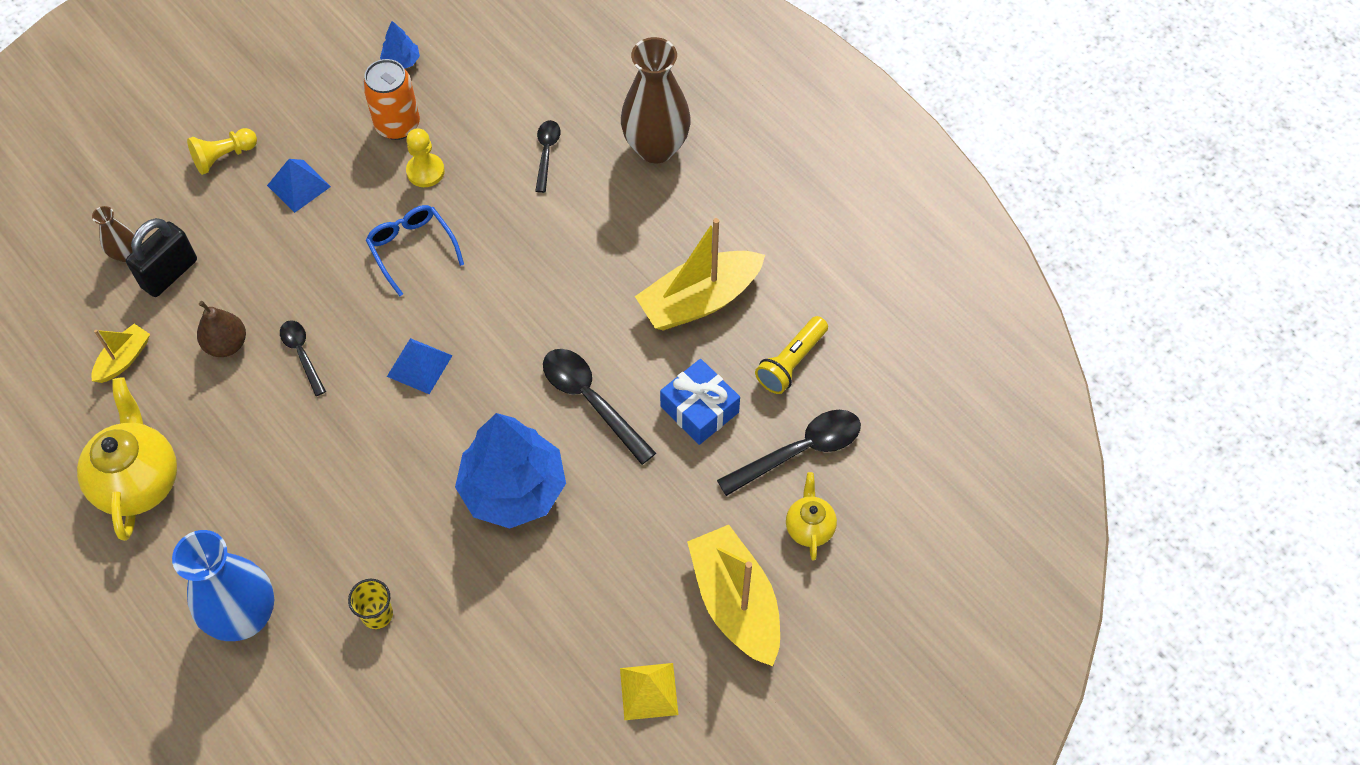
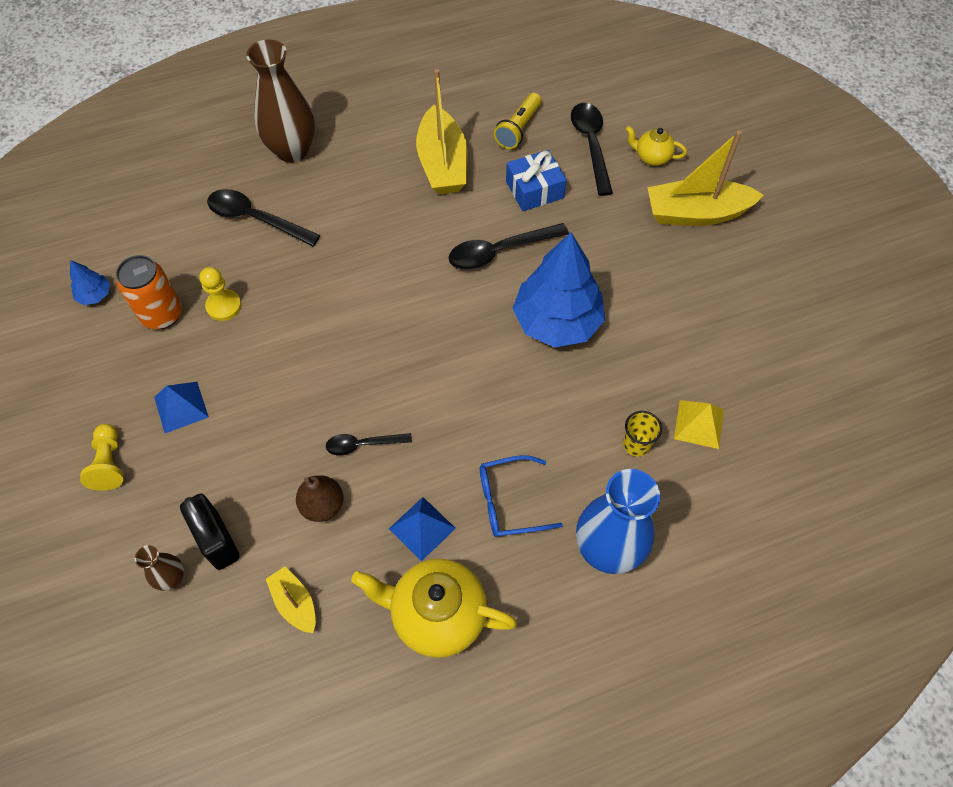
camera: 70 degrees left, 0 degrees up
blue glasses [366,205,464,296] -> blue glasses moved to [480,455,563,537]
blue pyramid [387,338,453,394] -> blue pyramid moved to [389,497,456,561]
black spoon [535,120,560,193] -> black spoon [207,189,320,246], size x1.67
yellow pyramid [620,663,678,720] -> yellow pyramid moved to [674,400,724,449]
yellow flashlight [755,316,828,394] -> yellow flashlight turned 60 degrees clockwise [494,93,541,149]

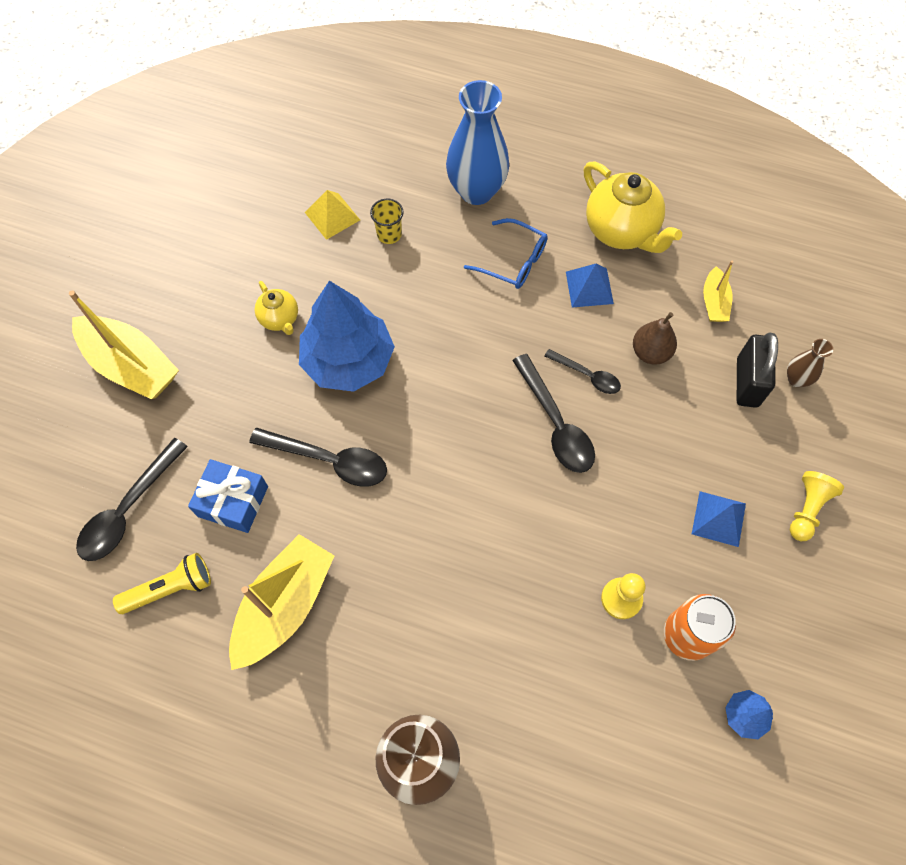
camera: 140 degrees left, 5 degrees up
black spoon [207,189,320,246] -> black spoon moved to [512,354,595,473]
yellow teapot [626,126,687,166] -> yellow teapot moved to [255,281,298,335]

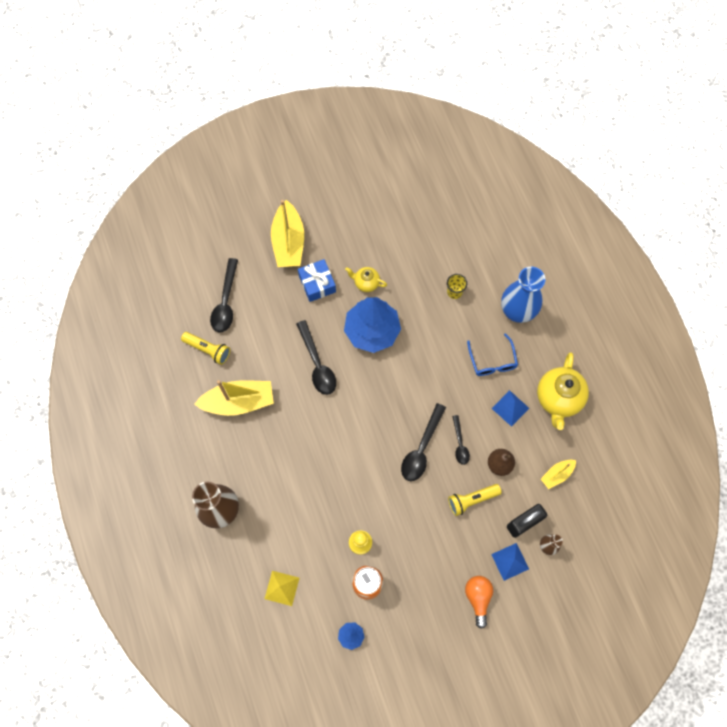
camera: 50 degrees right, 5 degrees up
black spoon [76,438,188,561] -> black spoon turned 75 degrees counterclockwise [210,258,238,333]
blue gift [188,459,268,533] -> blue gift moved to [298,259,336,302]
yellow teapot [255,281,298,335] -> yellow teapot turned 90 degrees clockwise [345,267,387,292]
yellow pyramid [305,190,360,240] -> yellow pyramid moved to [265,571,299,606]
blue pyramid [692,491,746,547] -> blue pyramid moved to [491,543,529,581]
yellow pawn [790,471,844,541] -> orange light bulb [465,576,493,629]
none -> yellow flashlight [448,484,502,516]

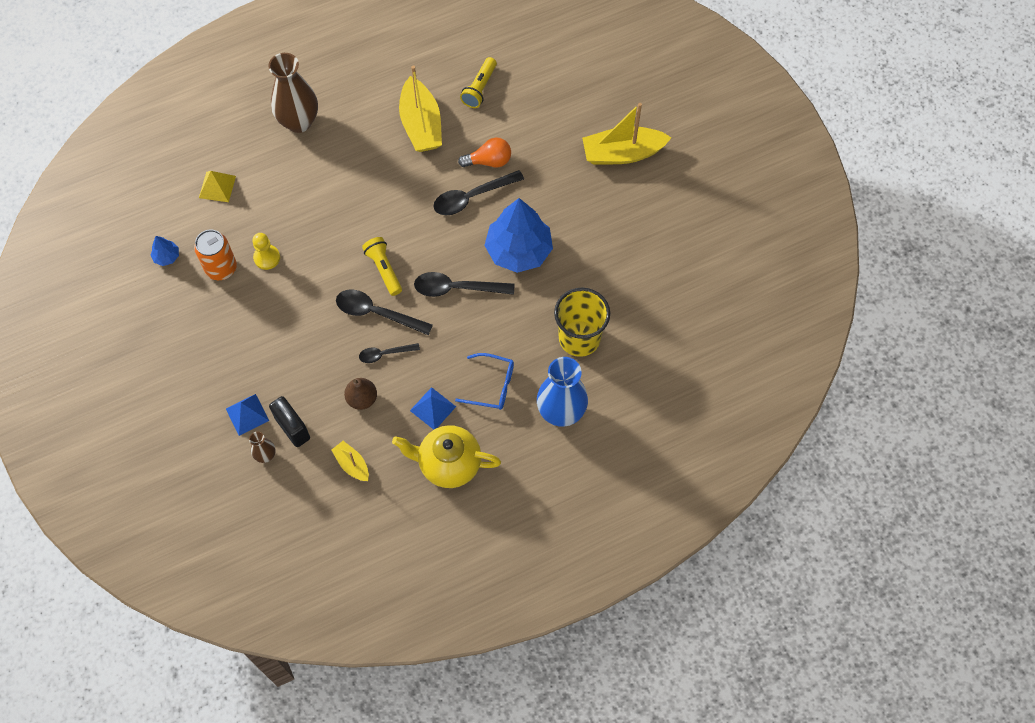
camera: 85 degrees right, 5 degrees down
black spoon [210,258,238,333] -> black spoon moved to [414,272,514,297]
blue gift [298,259,336,302] -> none
yellow teapot [345,267,387,292] -> none
yellow cup [447,274,467,299] -> yellow cup [554,288,610,357], size x2.12
yellow flashlight [448,484,502,516] -> yellow flashlight moved to [362,237,402,296]
orange light bulb [465,576,493,629] -> orange light bulb moved to [458,137,511,168]
blue glasses [467,333,518,376] -> blue glasses turned 150 degrees counterclockwise [455,353,514,410]

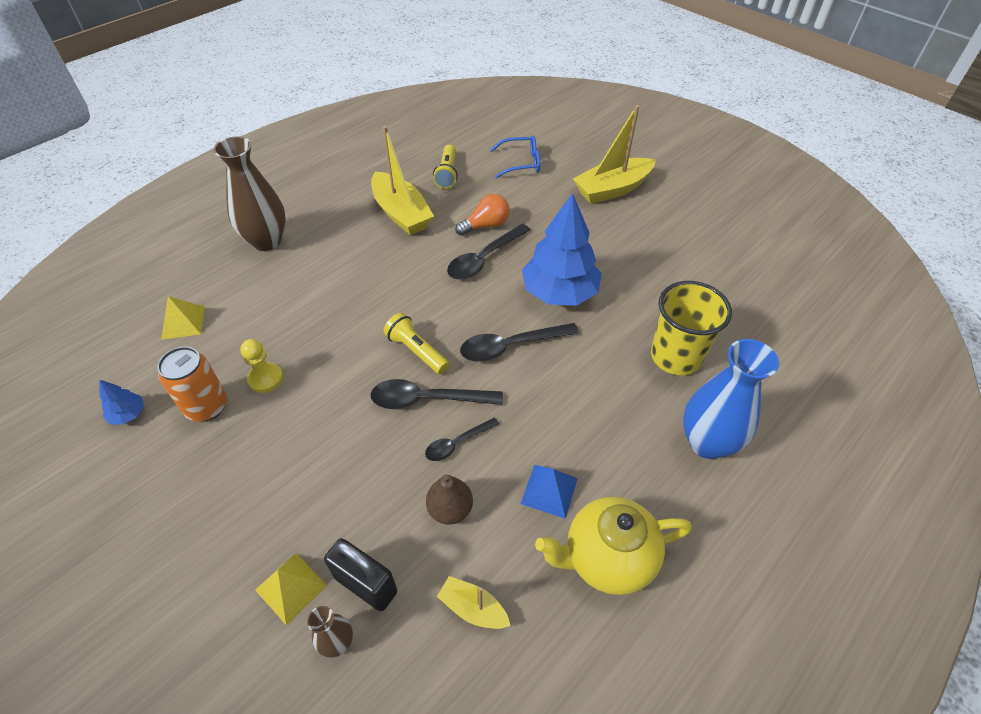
camera: 20 degrees left, 15 degrees down
blue pyramid [226,394,269,436] -> yellow pyramid [255,553,327,625]
blue glasses [455,353,514,410] -> blue glasses moved to [490,136,540,178]

